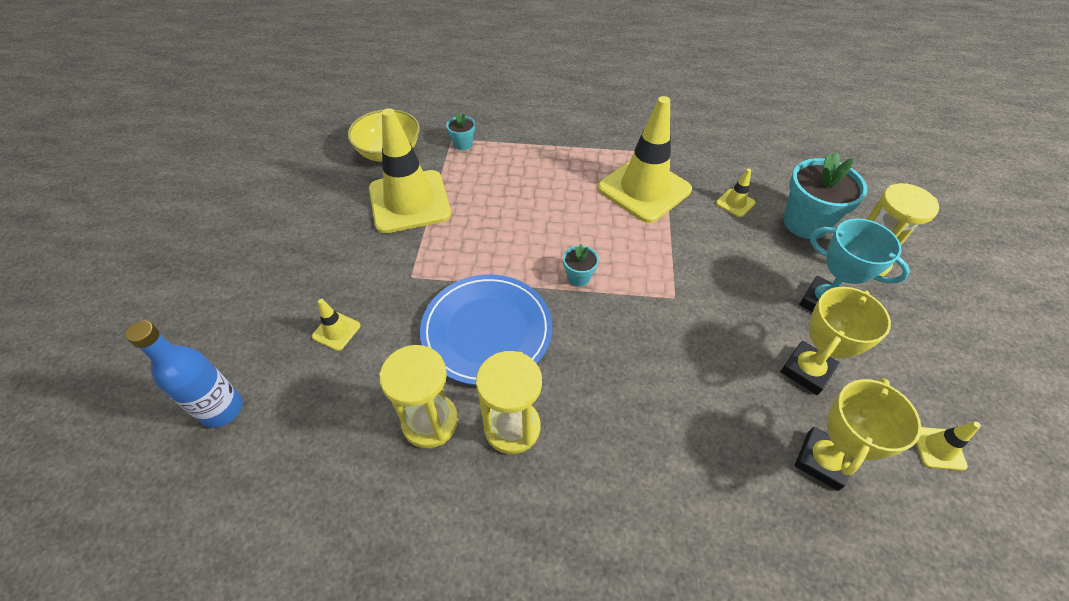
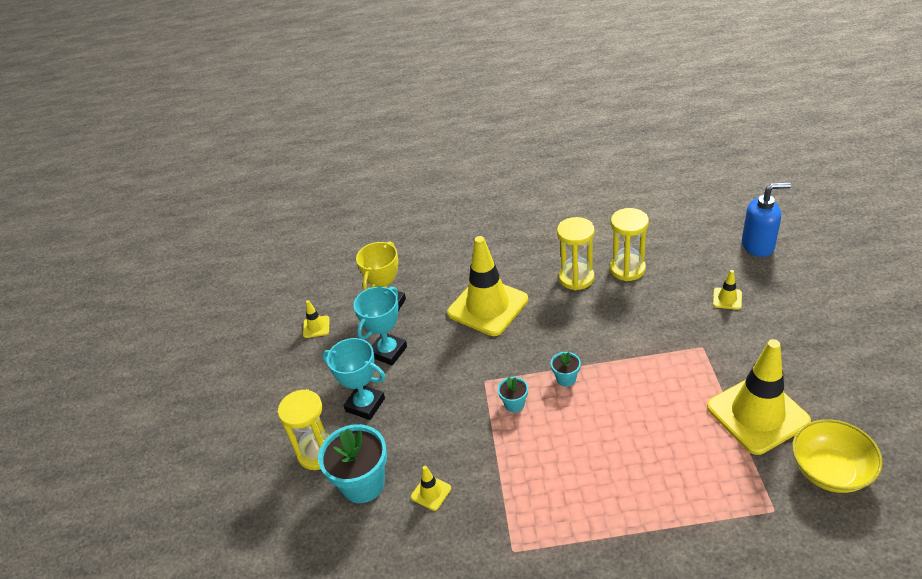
camera: 175 degrees right, 10 degrees down
blue bottle [125,321,243,428] -> blue soap dispenser [742,182,791,257]
blue plate [420,274,552,385] -> none
turquoise flower pot [446,113,475,150] -> turquoise flower pot moved to [498,377,528,412]
yellow traffic cone [598,96,692,223] -> yellow traffic cone moved to [447,236,528,336]
yellow trophy [780,287,891,395] -> turquoise trophy [354,287,407,365]

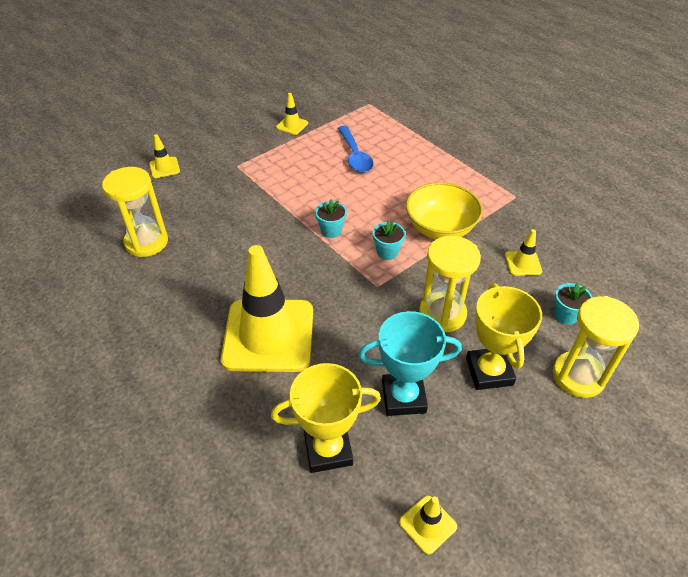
camera: 130 degrees left, 5 degrees up
turquoise flower pot [318,424,387,503] -> turquoise flower pot [554,283,593,325], size x0.48
turquoise trophy [322,338,386,420] -> yellow trophy [466,283,542,390]
yellow hourglass [557,217,595,290] -> yellow hourglass moved to [419,236,481,332]
yellow traffic cone [707,339,811,455] -> yellow traffic cone [276,93,308,135], size x0.41
blue soap dispenser [742,182,791,257] -> none
yellow bowl [792,419,883,493] -> yellow bowl moved to [406,182,483,239]
none -> blue spoon [338,126,374,173]

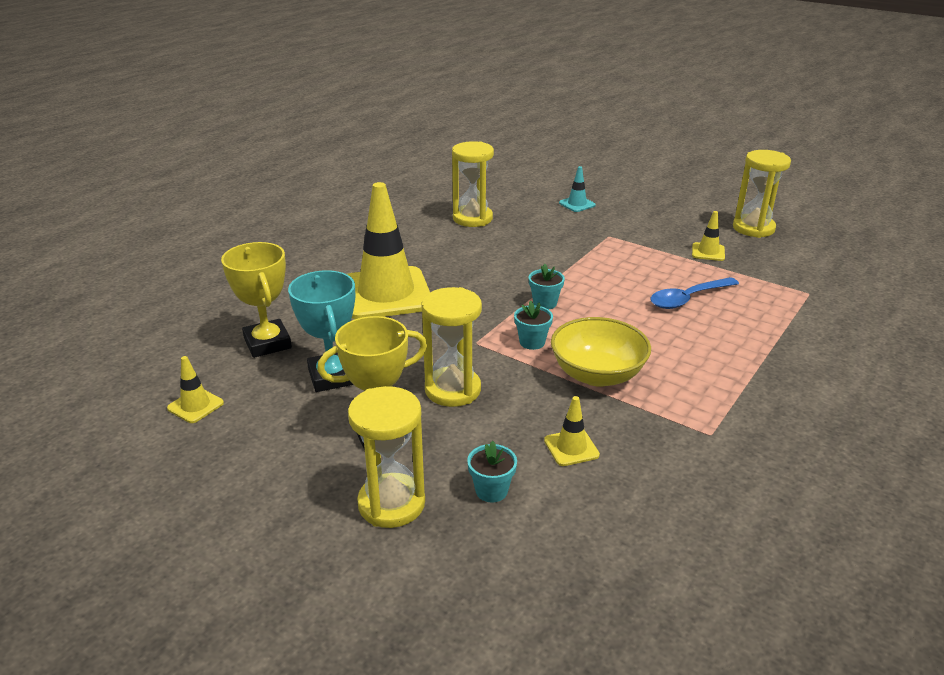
camera: 75 degrees right, 15 degrees down
yellow traffic cone [149,134,180,178] -> turquoise traffic cone [559,166,596,212]
none -> yellow hourglass [733,150,791,238]

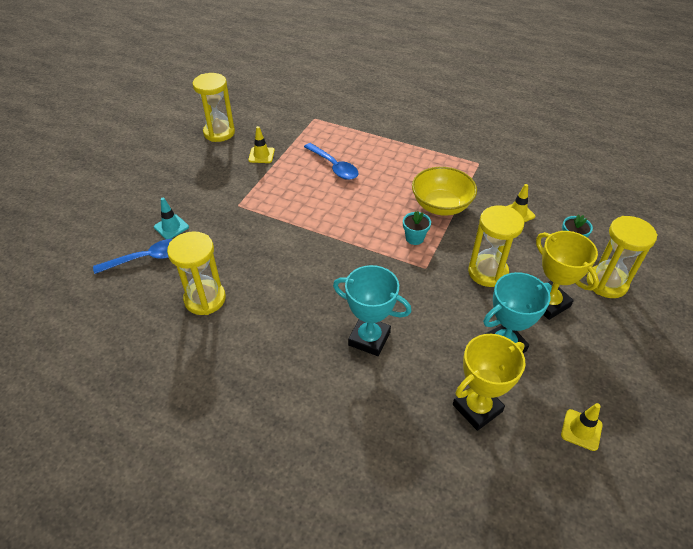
camera: 100 degrees left, 15 degrees up
yellow traffic cone [347,182,430,319] -> turquoise trophy [333,265,412,356]
turquoise flower pot [529,264,565,310] -> none
none -> blue spoon [93,239,173,274]

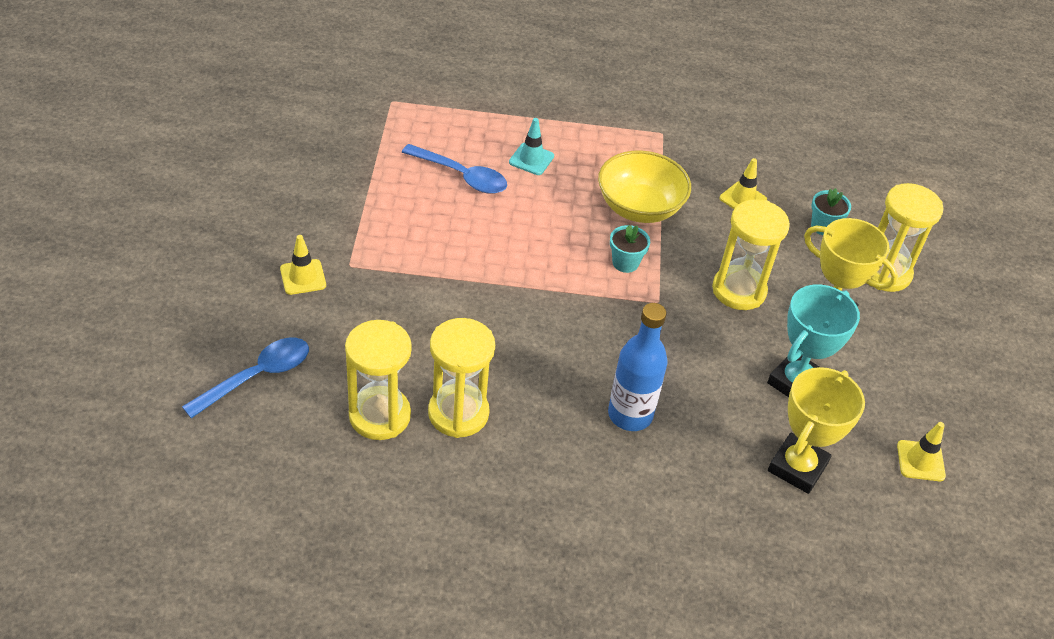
camera: 25 degrees left, 0 degrees up
turquoise traffic cone [154,198,189,239] -> turquoise traffic cone moved to [509,118,554,175]
yellow hourglass [192,73,235,142] -> yellow hourglass moved to [428,318,495,438]
yellow traffic cone [248,126,275,163] -> yellow traffic cone moved to [280,235,326,295]
turquoise trophy [333,265,412,356] -> blue bottle [608,303,668,431]

